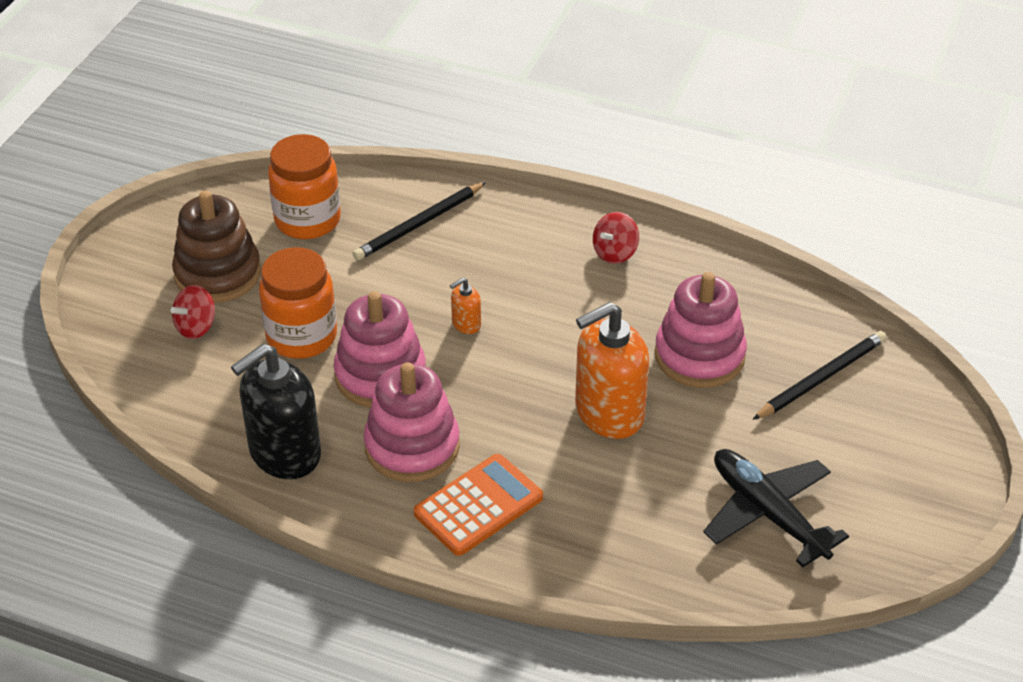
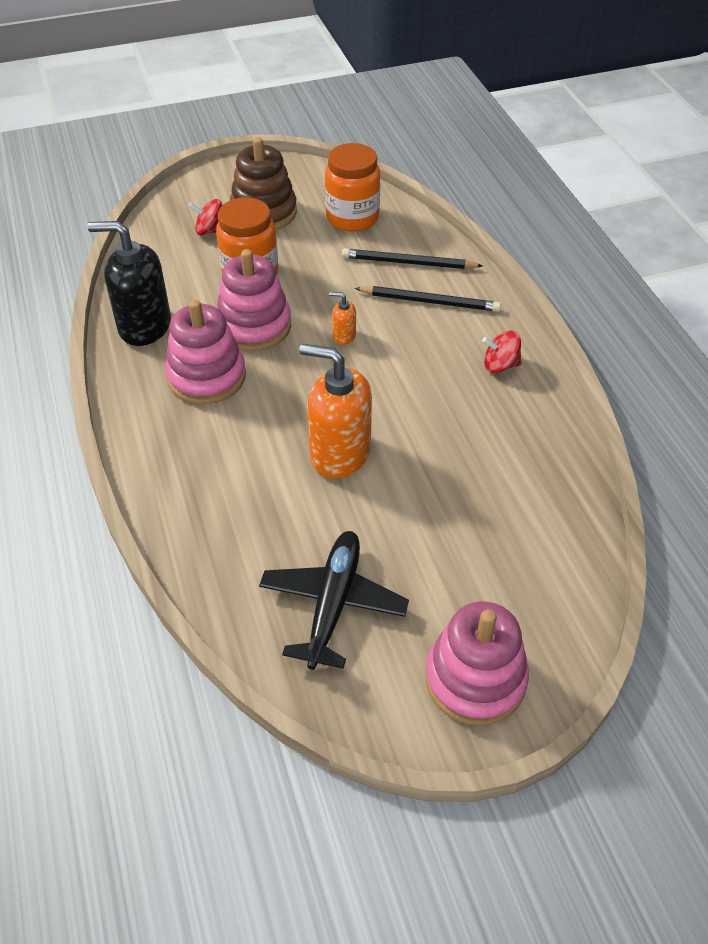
camera: 50 degrees right, 5 degrees up
orange calculator [414,454,543,556] -> none
pink stacking toy [655,272,747,388] -> pink stacking toy moved to [425,601,529,726]
black pencil [753,331,886,420] -> black pencil moved to [355,286,501,312]

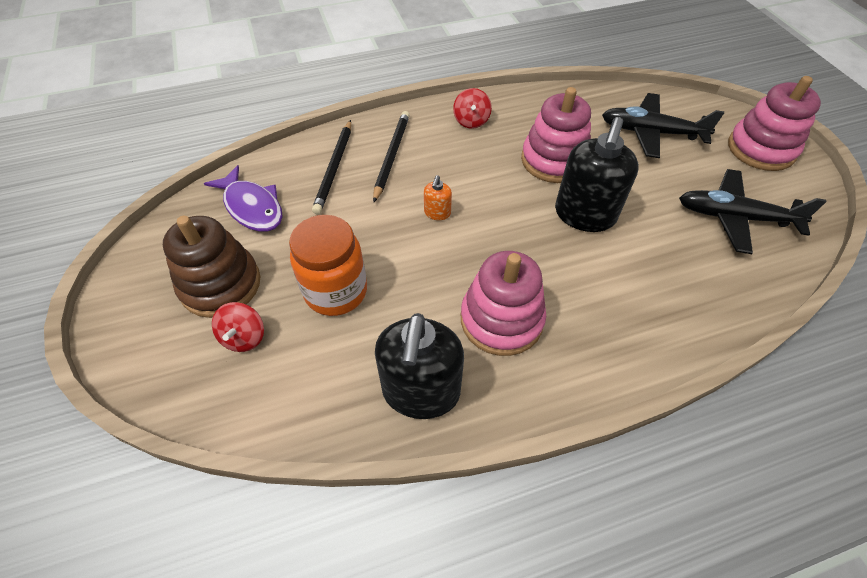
camera: 90 degrees left, 5 degrees up
pink stacking toy [217,249,291,351] -> pink stacking toy moved to [521,87,591,183]
orange soap dispenser [299,344,372,479] -> black soap dispenser [555,117,639,232]
orange jar [325,143,380,232] -> purple fish [204,165,283,232]
none -> black plane [602,93,724,158]

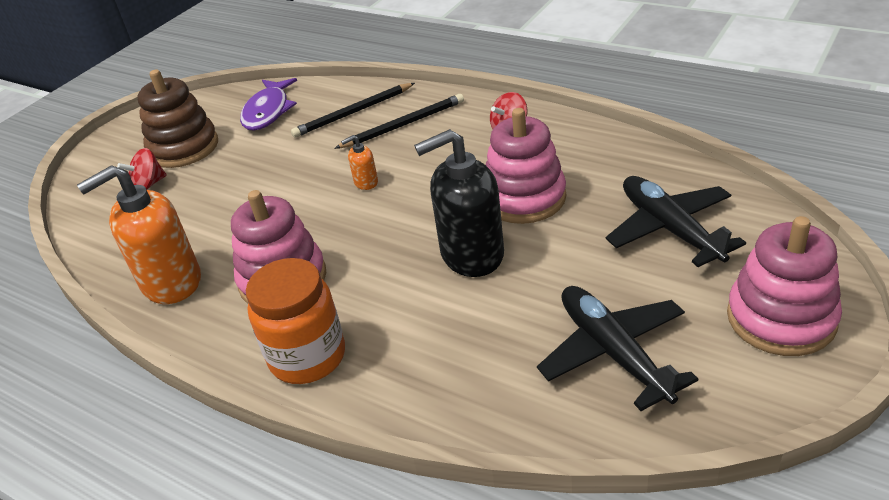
camera: 55 degrees right, 15 degrees down
orange jar [289,215,367,316] -> orange jar moved to [246,258,345,384]
black soap dispenser [375,313,464,419] -> orange soap dispenser [77,165,201,304]

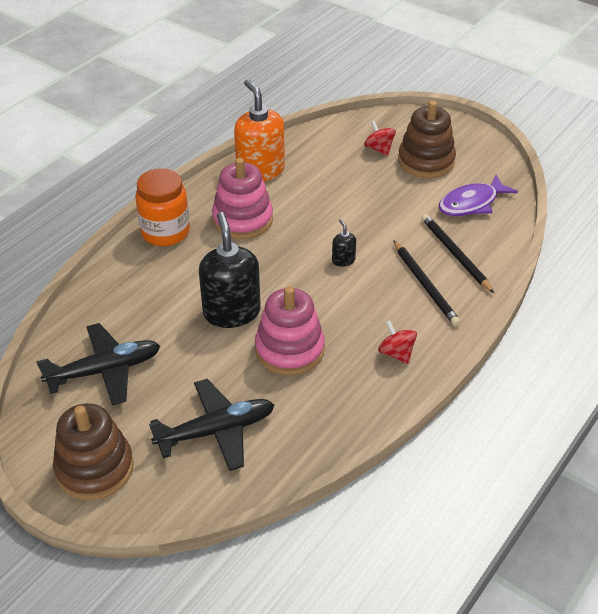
camera: 90 degrees right, 5 degrees up
purple fish [240,78,297,131] -> purple fish turned 45 degrees counterclockwise [439,175,518,216]
orange soap dispenser [341,135,378,190] -> black soap dispenser [332,219,356,267]
pink stacking toy [727,216,842,356] -> brown stacking toy [53,403,134,500]

